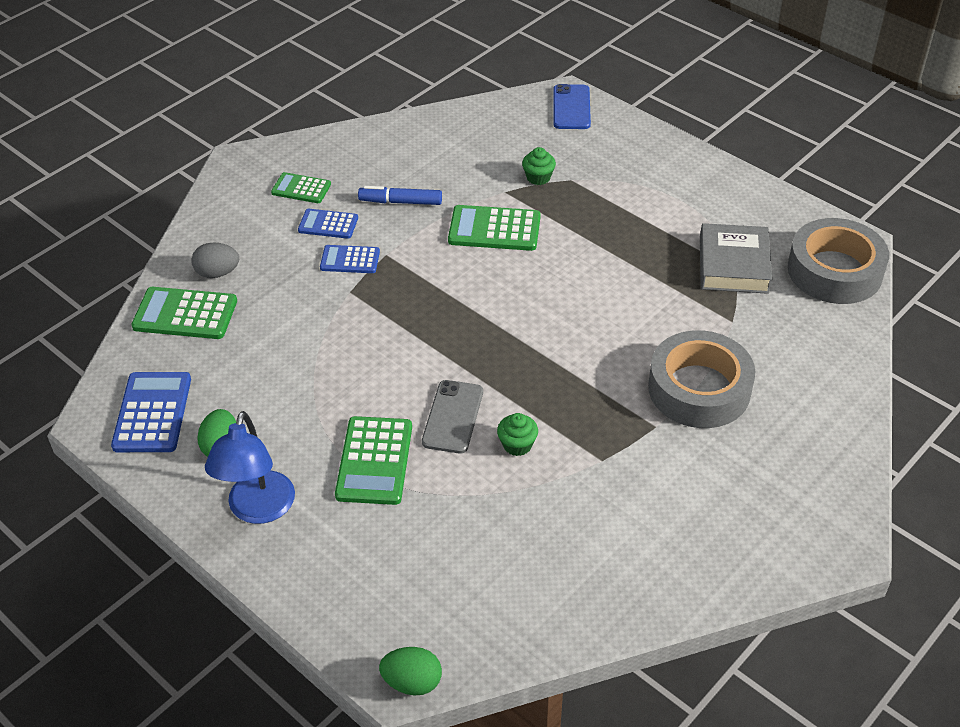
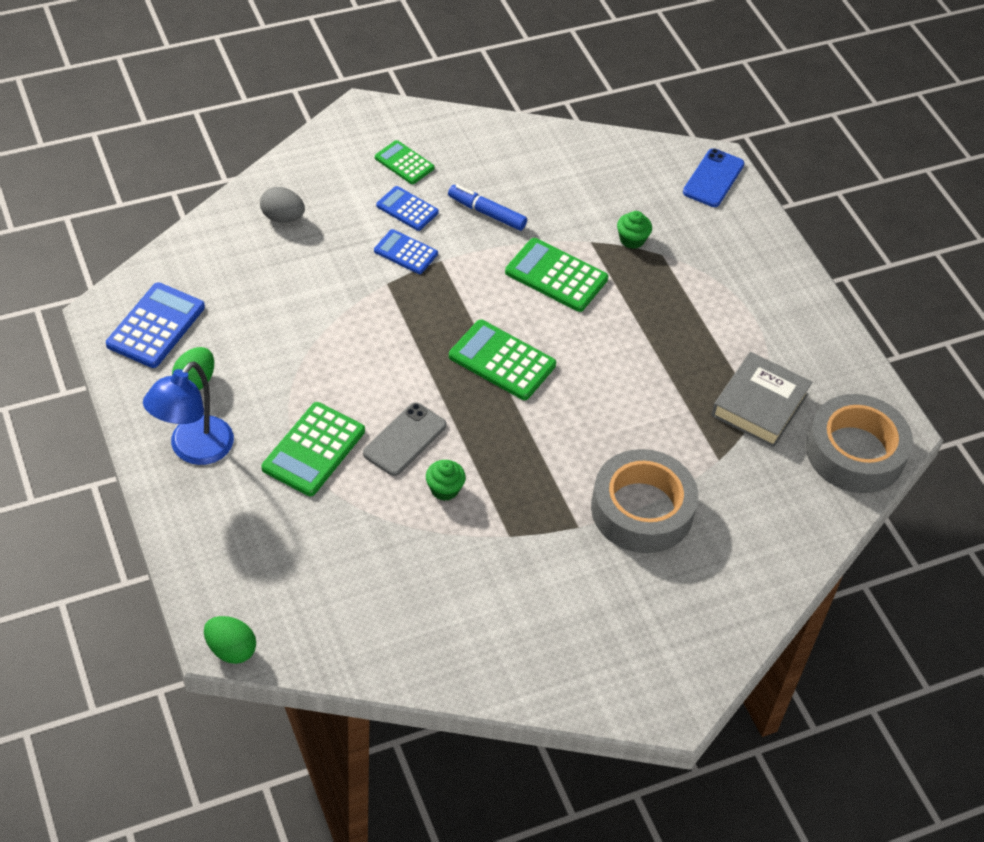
camera: 20 degrees right, 5 degrees up
green calculator [131,287,237,339] -> green calculator moved to [449,320,556,400]

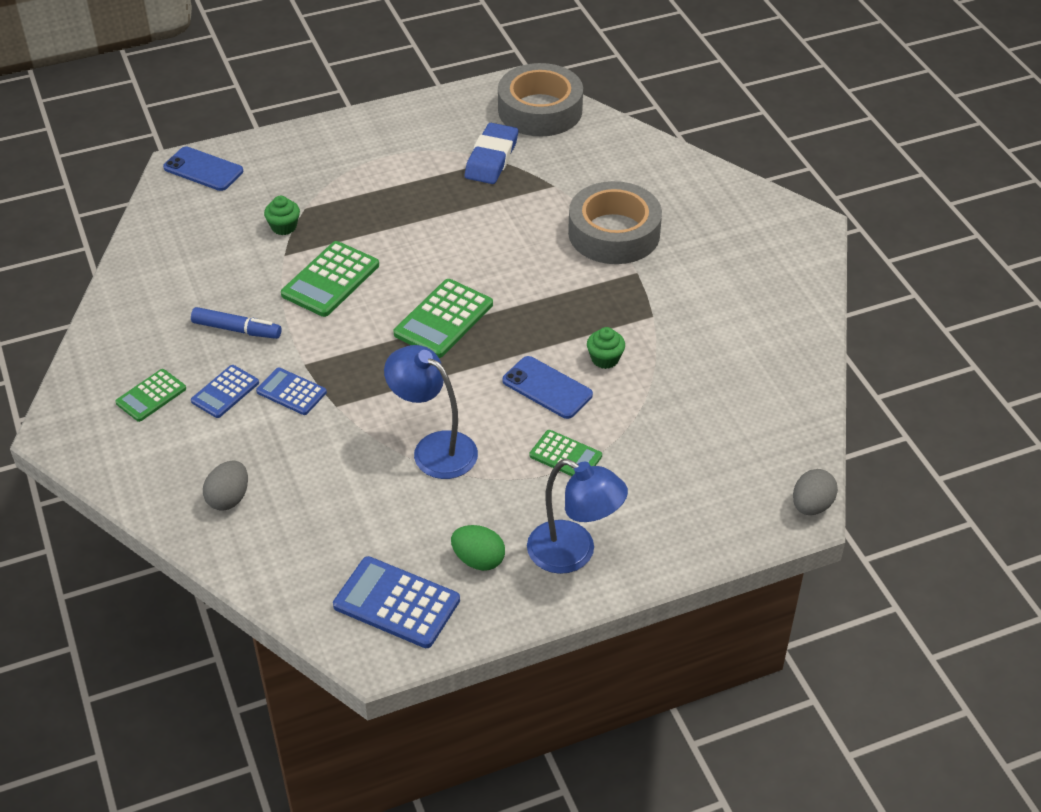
camera: 85 degrees left, 5 degrees down
green egg [204,616,256,664] -> grey egg [793,469,838,515]
green calculator [262,402,365,496] -> green calculator [529,430,602,476], size x0.62
grey phone [363,402,447,476] -> blue phone [503,356,593,419]
blue calculator [374,229,438,274] -> blue calculator turned 90 degrees clockwise [256,368,327,415]
blue marker [448,185,527,231] -> blue marker turned 105 degrees counterclockwise [191,307,281,339]
grey book [711,352,812,447] -> blue eraser [465,123,518,184]
none -> blue lamp [384,345,478,479]

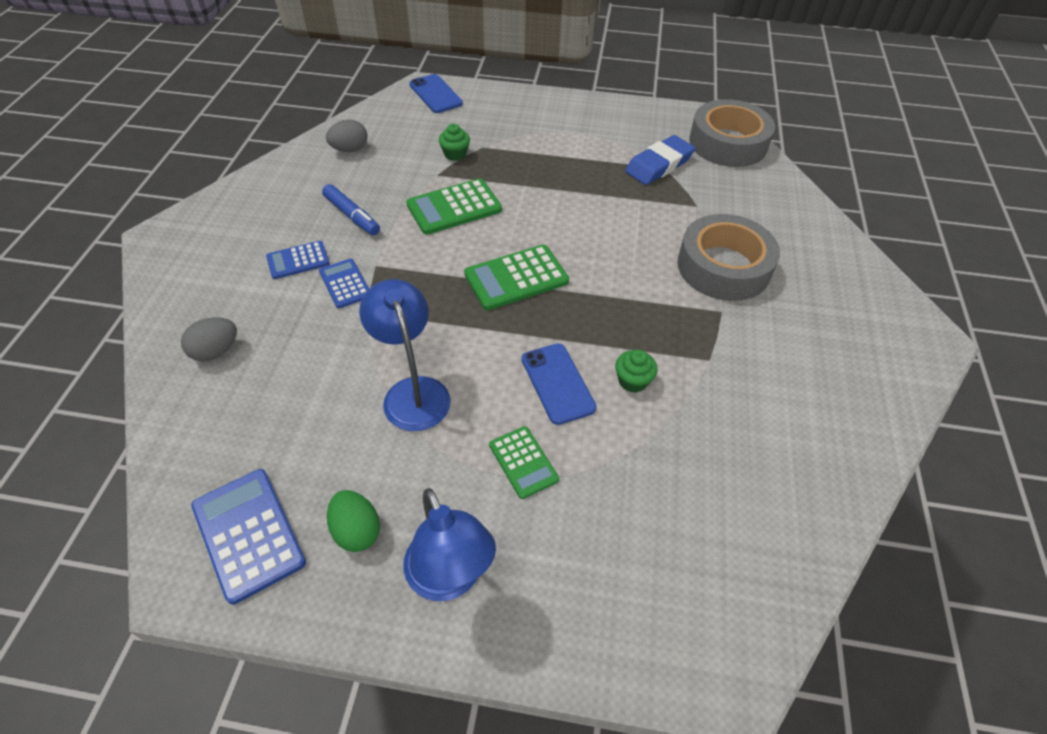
camera: 30 degrees right, 5 degrees up
green calculator [115,369,186,422] -> none
grey egg [793,469,838,515] -> grey egg moved to [326,119,368,152]

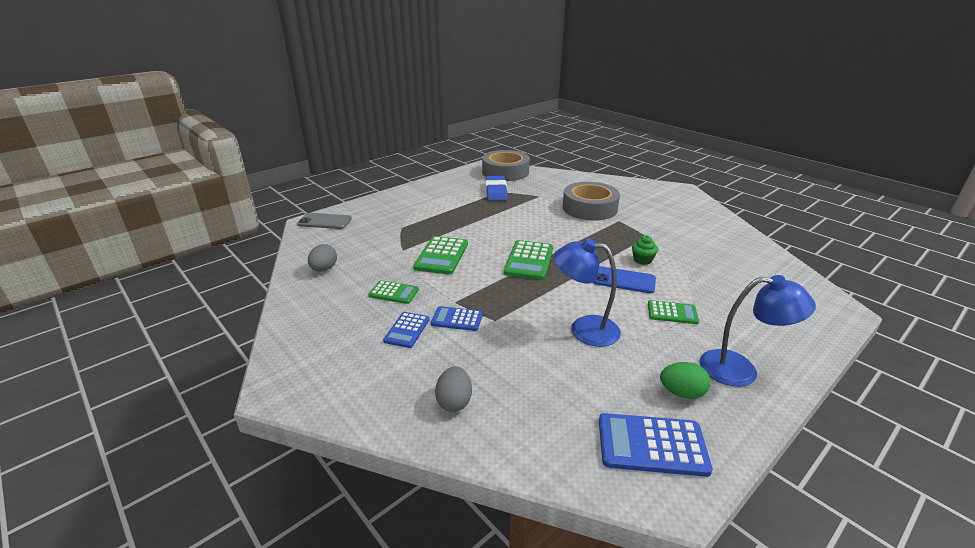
camera: 50 degrees left, 20 degrees down
blue marker [322,184,380,235] -> green calculator [368,280,419,304]
blue phone [409,74,463,113] -> grey phone [297,213,352,229]
green cupcake [439,124,470,161] -> none

